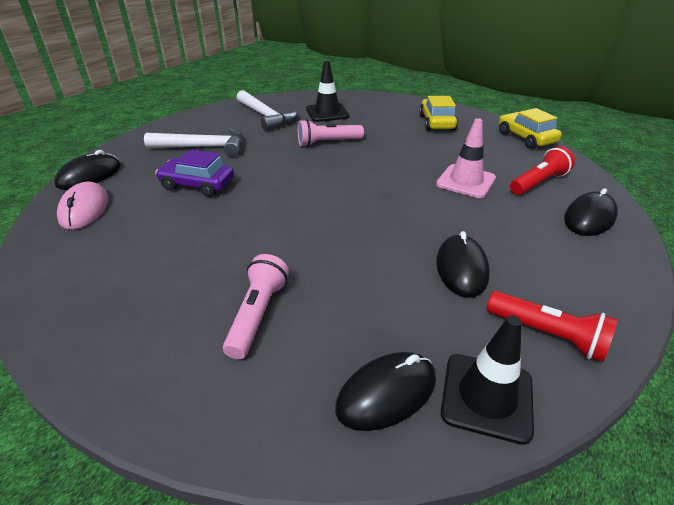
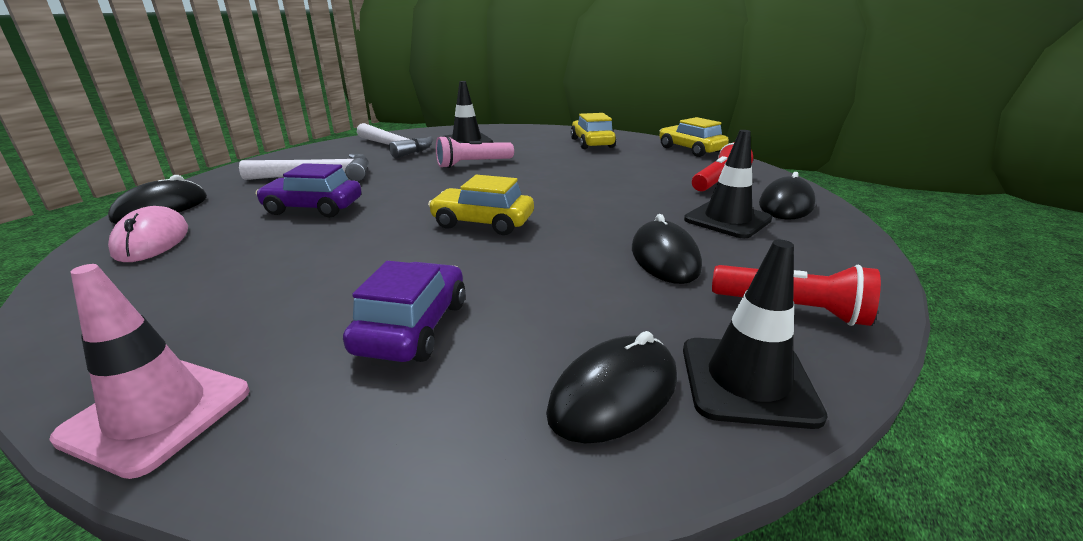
camera: 10 degrees left, 10 degrees down
pink flashlight [223,254,289,359] -> purple car [343,261,465,362]
pink traffic cone [436,118,496,198] -> pink traffic cone moved to [49,264,250,479]
none -> yellow car [428,175,534,235]
none -> black traffic cone [684,130,772,238]

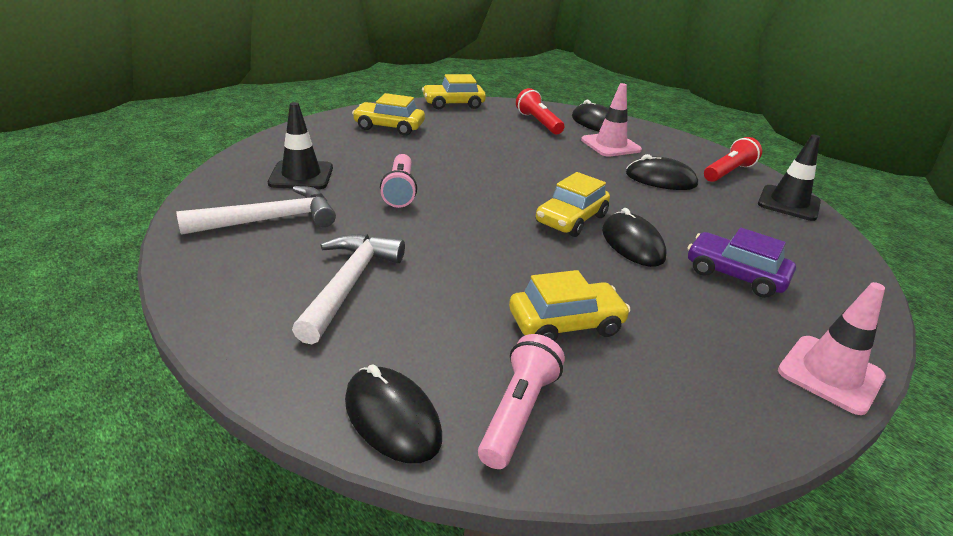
camera: 70 degrees left, 5 degrees up
pink mouse [108,206,188,262] -> pink flashlight [478,334,565,469]
purple car [255,163,362,217] -> none
black mouse [546,331,677,443] -> black mouse moved to [602,208,667,267]
black traffic cone [684,130,772,238] -> pink traffic cone [581,83,642,157]
none -> yellow car [509,270,631,341]

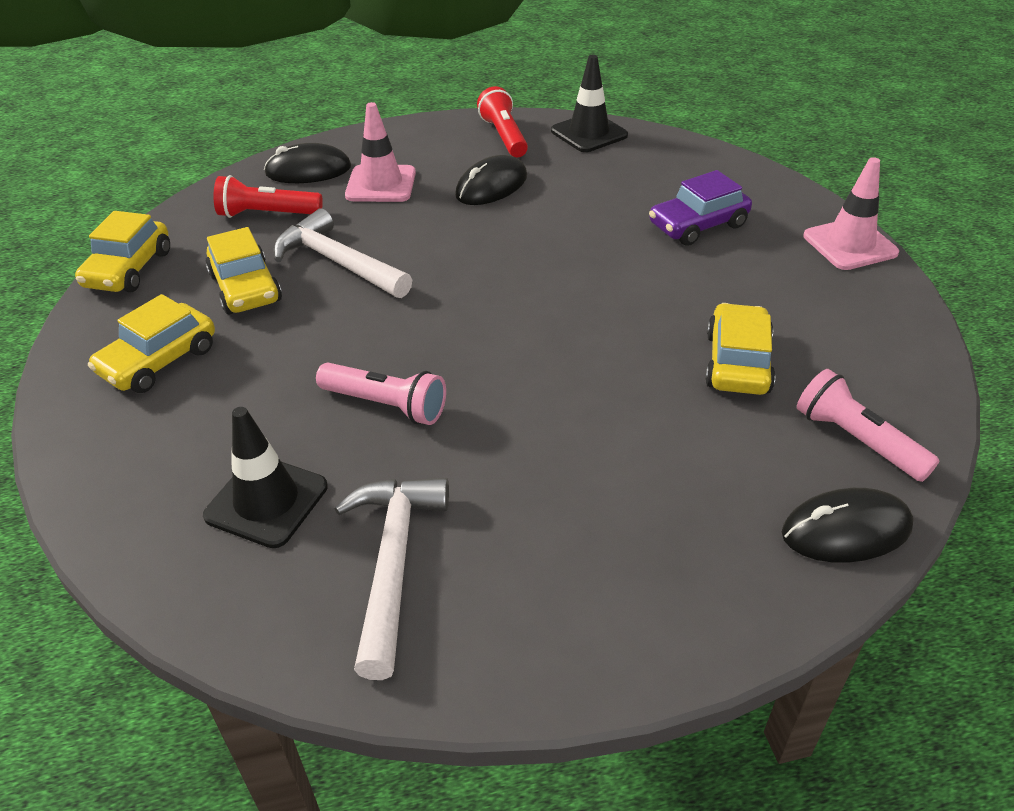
camera: 60 degrees left, 10 degrees up
white hammer [292,234,405,345] -> white hammer moved to [273,208,412,298]
yellow car [536,172,610,237] -> yellow car moved to [205,227,282,314]
black mouse [602,208,667,267] -> none

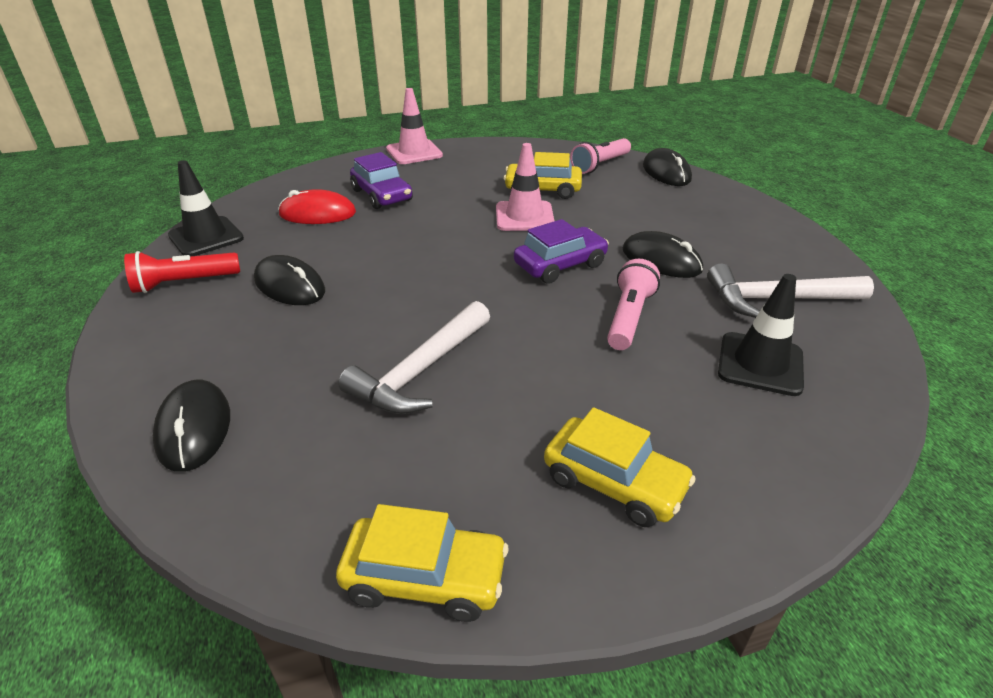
camera: 95 degrees left, 5 degrees down
yellow car [205,227,282,314] -> none
red flashlight [213,175,323,218] -> none
pink traffic cone [345,102,416,202] -> pink traffic cone moved to [496,143,554,231]
none -> red mouse [278,189,356,224]
none -> purple car [514,219,609,284]
none -> black mouse [623,231,703,278]

